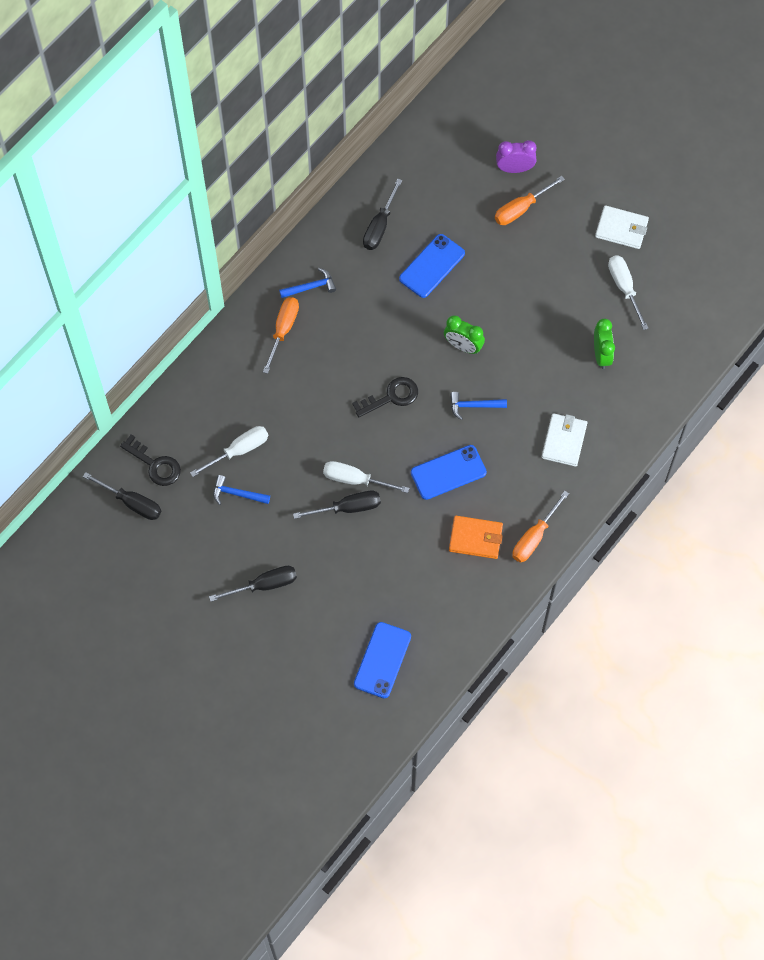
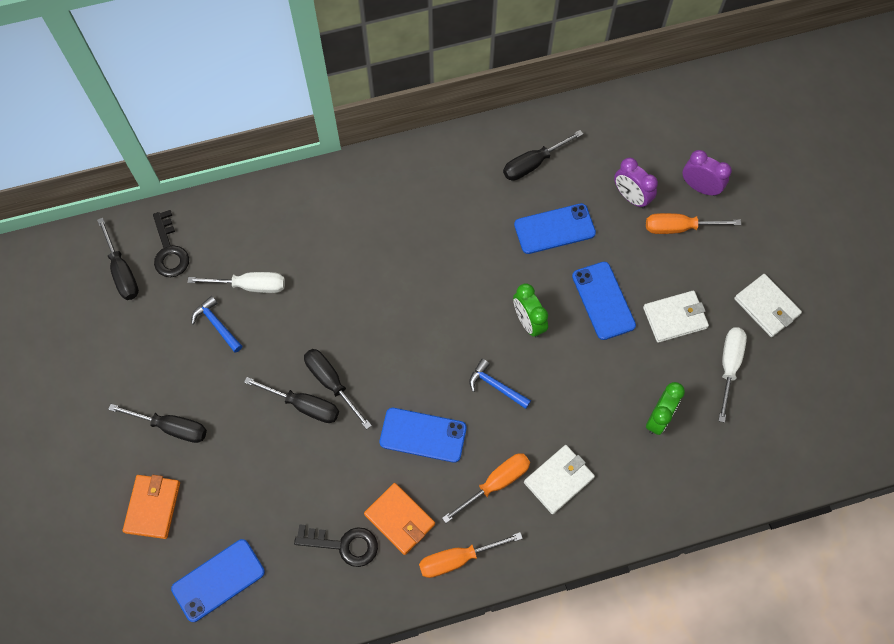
camera: 35 degrees right, 0 degrees up
orange screwdriver [263,297,299,374] -> orange screwdriver moved to [442,453,530,523]
blue hammer [279,268,336,298] -> none
white screwdriver [323,461,409,493] -> black screwdriver [304,349,372,429]
black key [352,377,418,418] -> black key moved to [294,524,378,567]
none -> orange wallet [123,475,180,539]
none -> blue phone [572,262,636,340]
none -> purple clock [614,158,658,209]
none -> white wallet [643,290,709,343]

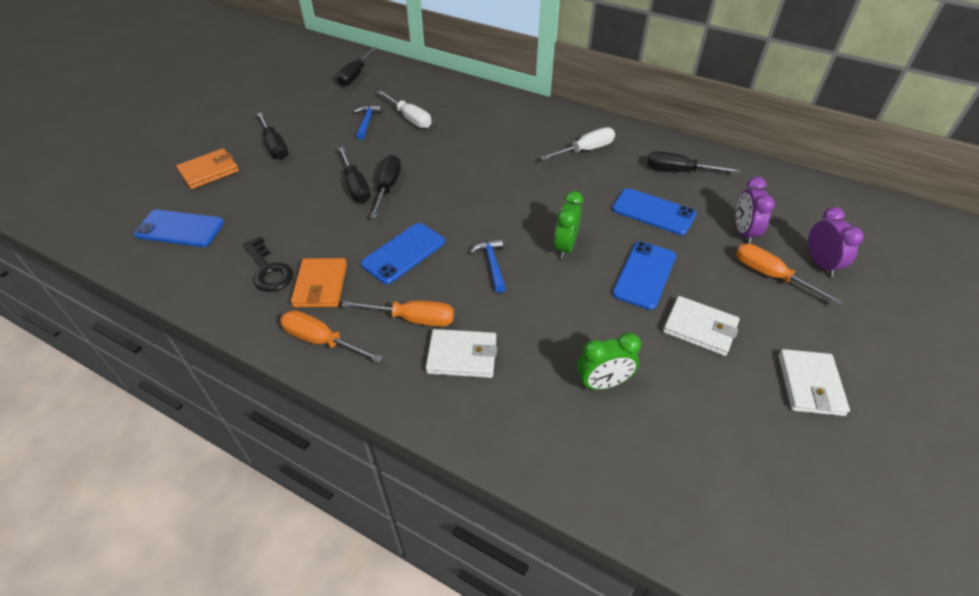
camera: 45 degrees right, 20 degrees down
black key [153,210,189,277] -> none
blue phone [380,408,467,463] -> blue phone turned 75 degrees clockwise [361,223,445,284]
white screwdriver [718,327,747,423] -> white screwdriver moved to [540,127,615,160]

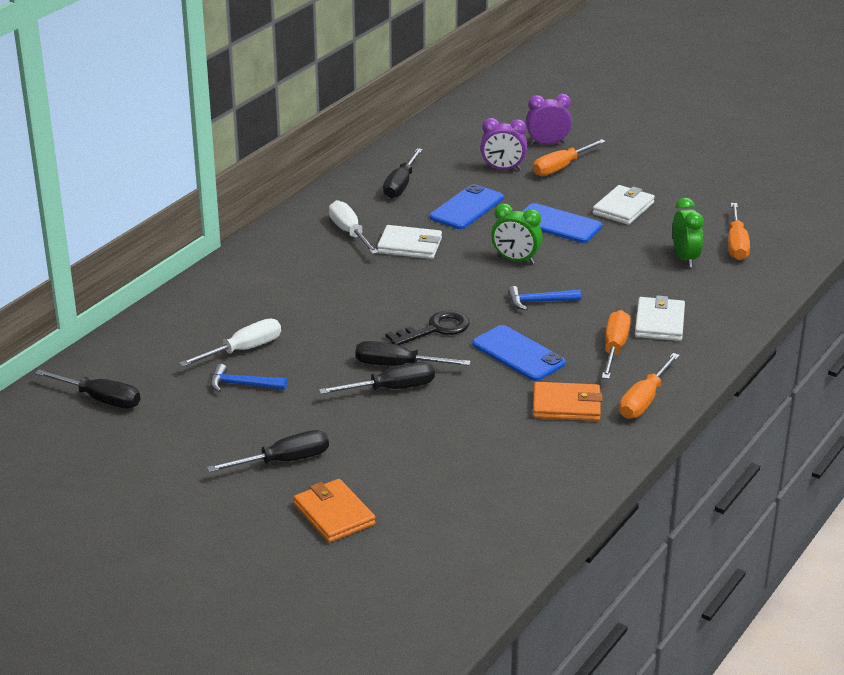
camera: 85 degrees left, 15 degrees down
blue phone [134,210,224,247] -> none
black key [243,236,293,292] -> black key moved to [386,310,470,345]
white wallet [778,349,850,416] -> white wallet moved to [377,225,442,259]
none -> orange screwdriver [728,203,750,260]

